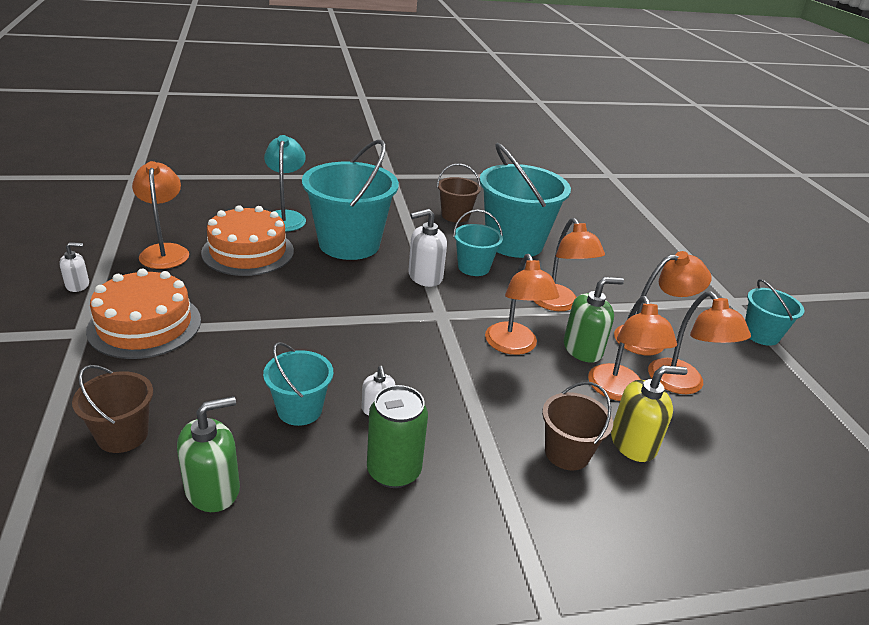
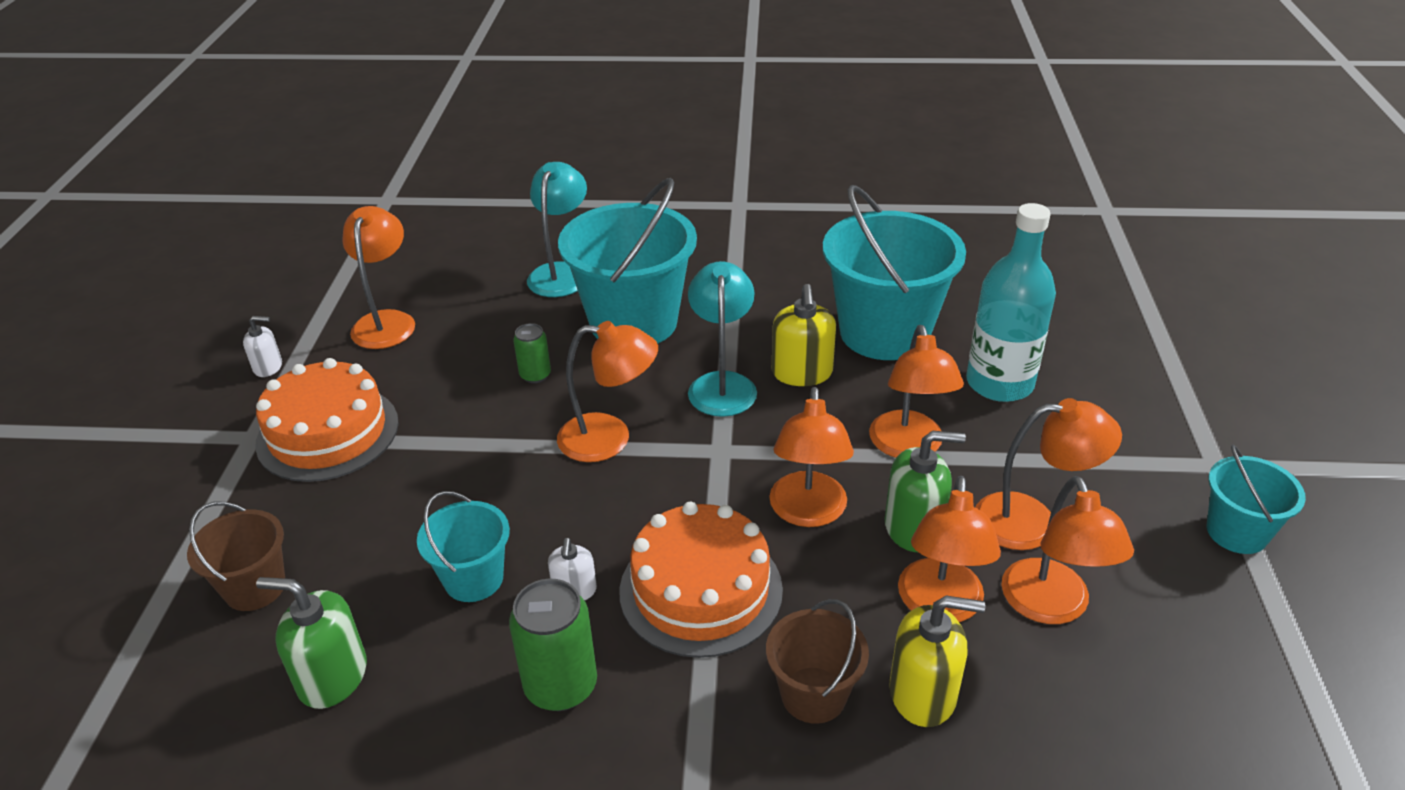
camera: 20 degrees right, 5 degrees up
green soap dispenser [177,396,240,512] -> green soap dispenser turned 150 degrees counterclockwise [256,577,367,709]
orange cake [201,205,294,276] -> orange cake moved to [620,502,783,658]
white soap dispenser [408,209,447,287] -> turquoise lamp [688,261,757,417]
brown bucket [437,163,481,223] -> none
turquoise bucket [453,210,503,276] -> yellow soap dispenser [772,284,836,386]
none -> green can [513,323,551,383]
none -> orange lamp [557,321,658,462]
none -> turquoise bottle [966,203,1056,402]

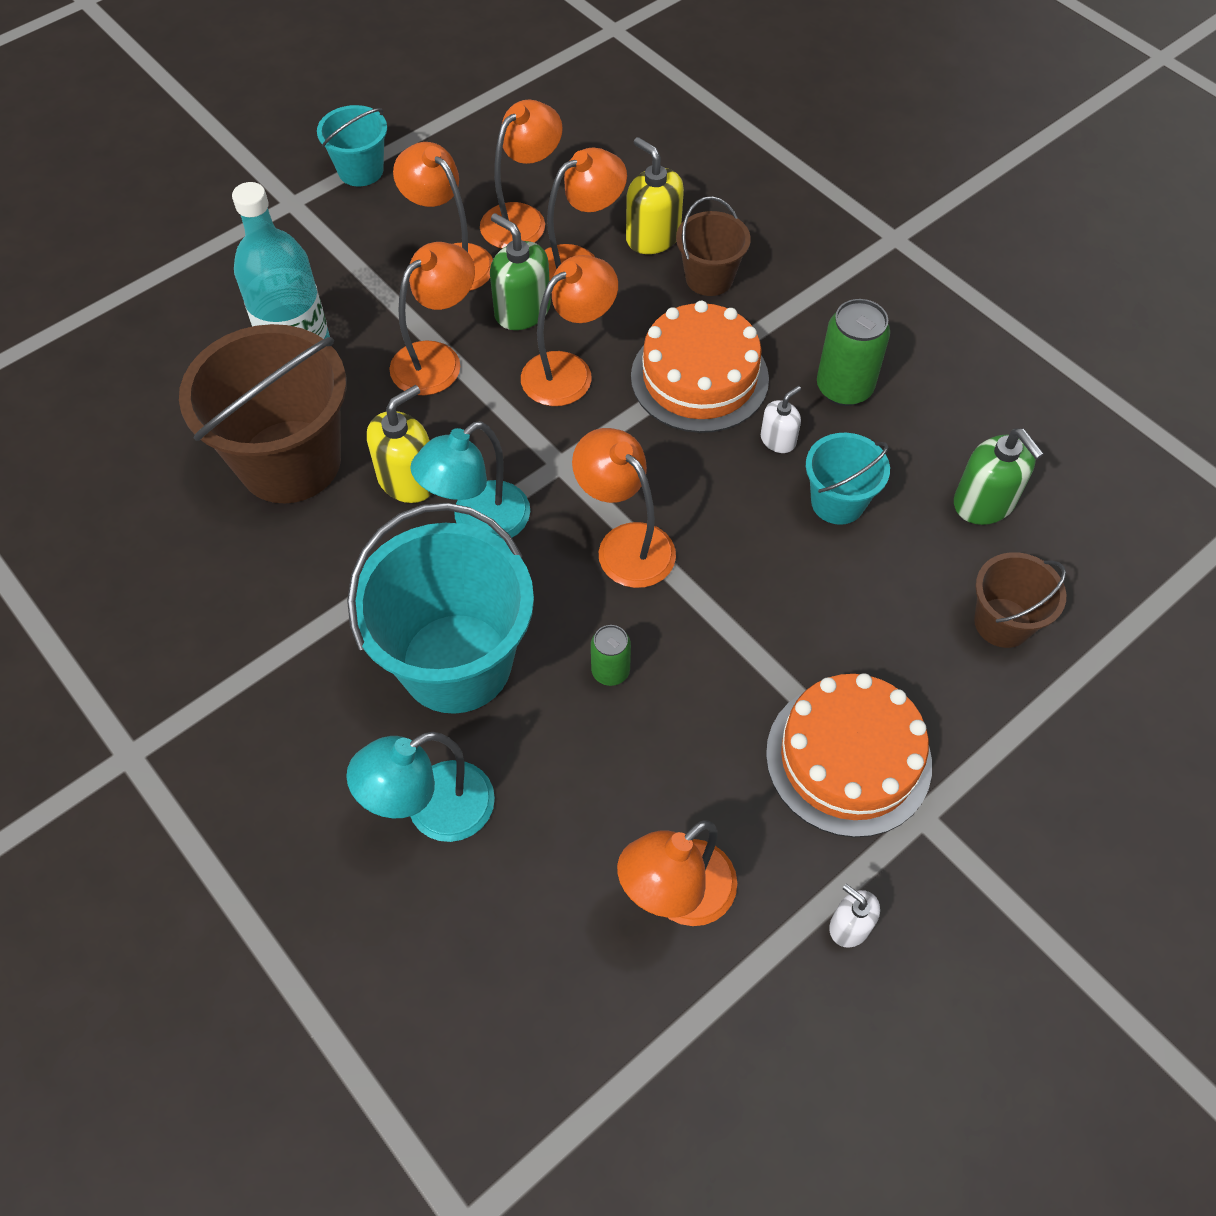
camera: 135 degrees left, 20 degrees up
turquoise bucket [823,185,966,360] -> brown bucket [179,324,347,503]

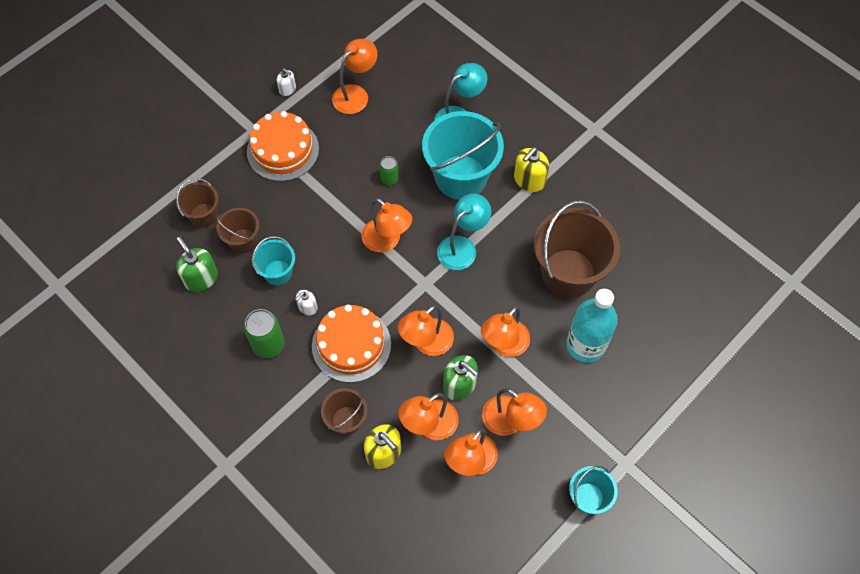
camera: 175 degrees right, 5 degrees up
yellow soap dispenser [367,385,433,503] -> yellow soap dispenser moved to [514,147,549,192]
none -> brown bucket [216,208,259,253]

